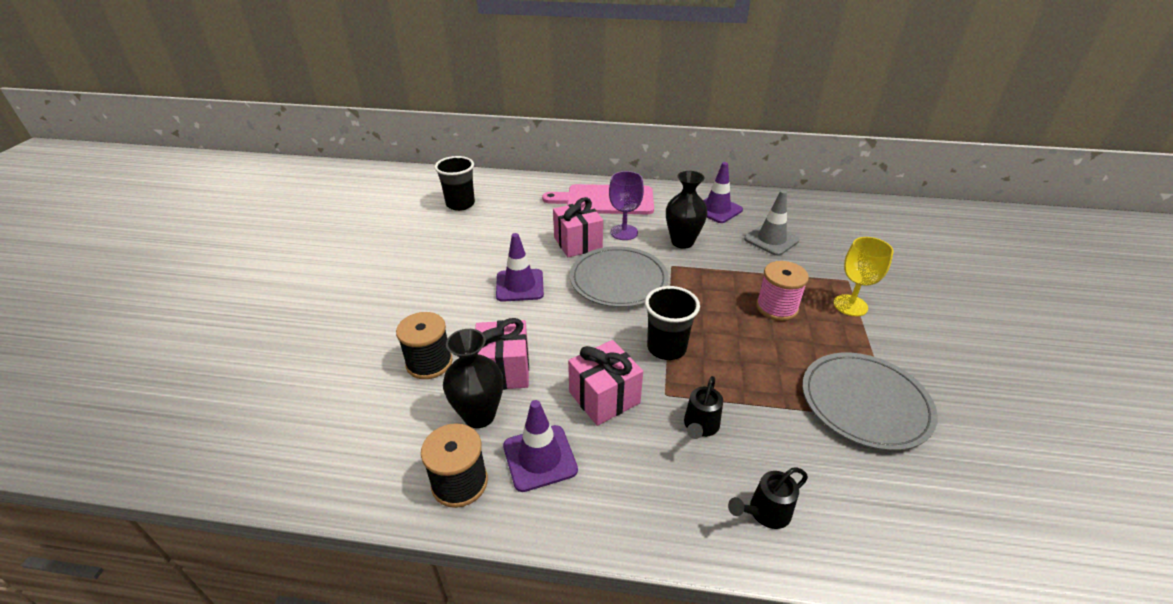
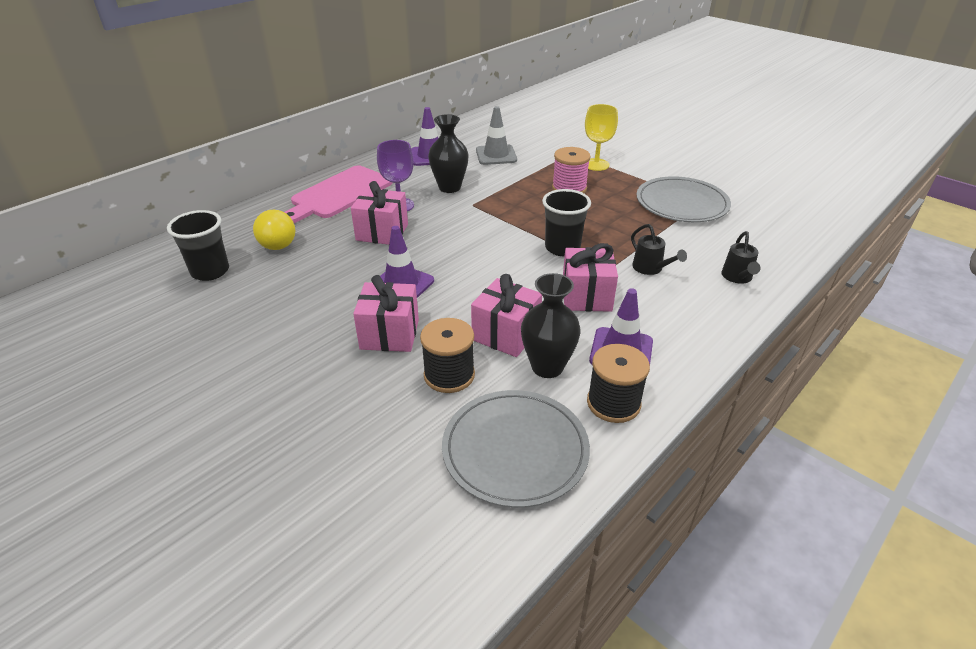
camera: 55 degrees left, 0 degrees up
grey plate [570,246,669,307] -> grey plate moved to [442,390,590,508]
none -> yellow light bulb [253,210,295,250]
none -> pink gift [353,275,419,352]

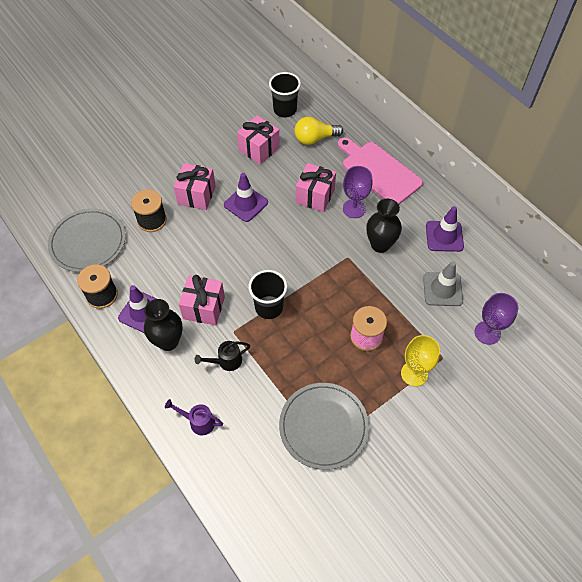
camera: 100 degrees right, 20 degrees up
pink gift [471,274,542,357] -> pink gift moved to [237,115,280,165]
black vase [521,273,581,378] -> black vase moved to [144,299,183,351]
black watering can [721,231,761,284] -> purple watering can [165,399,223,435]
none -> purple goblet [475,293,518,345]

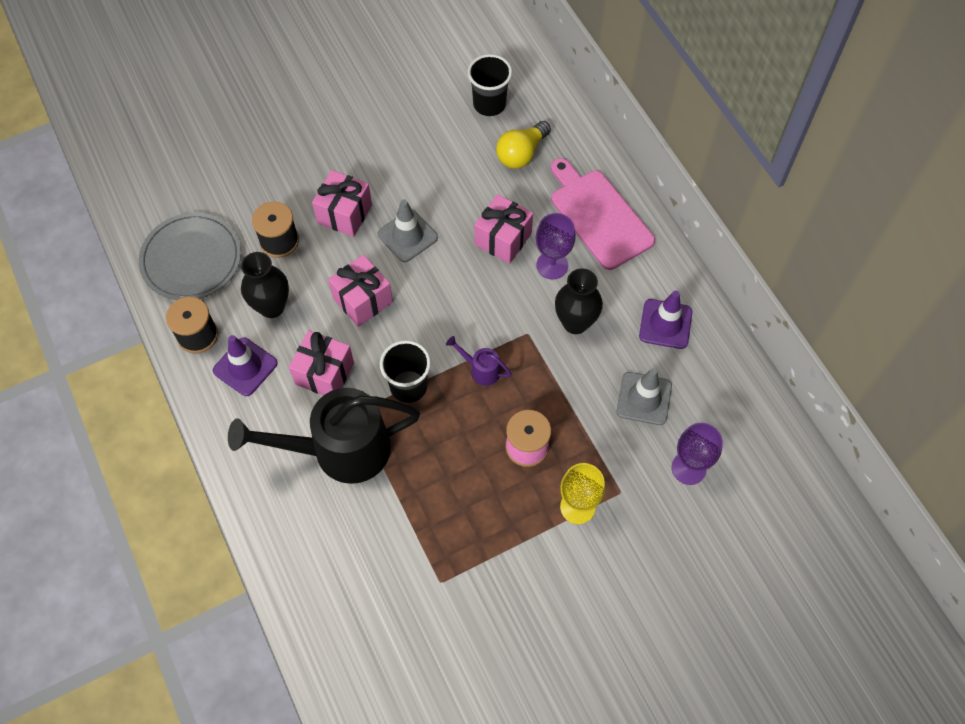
camera: 10 degrees right, 5 degrees up
black vase [144,299,183,351] -> black vase moved to [241,252,289,318]
purple watering can [165,399,223,435] -> purple watering can moved to [446,336,512,386]
black watering can [195,341,250,371] -> black watering can [228,388,420,484], size x2.46
purple traffic cone [224,173,268,222] -> grey traffic cone [378,199,438,262]
pink gift [237,115,280,165] -> pink gift moved to [328,255,393,327]
grey plate [279,383,369,470] -> none
yellow light bulb [294,117,343,145] -> yellow light bulb turned 45 degrees counterclockwise [496,121,551,169]

